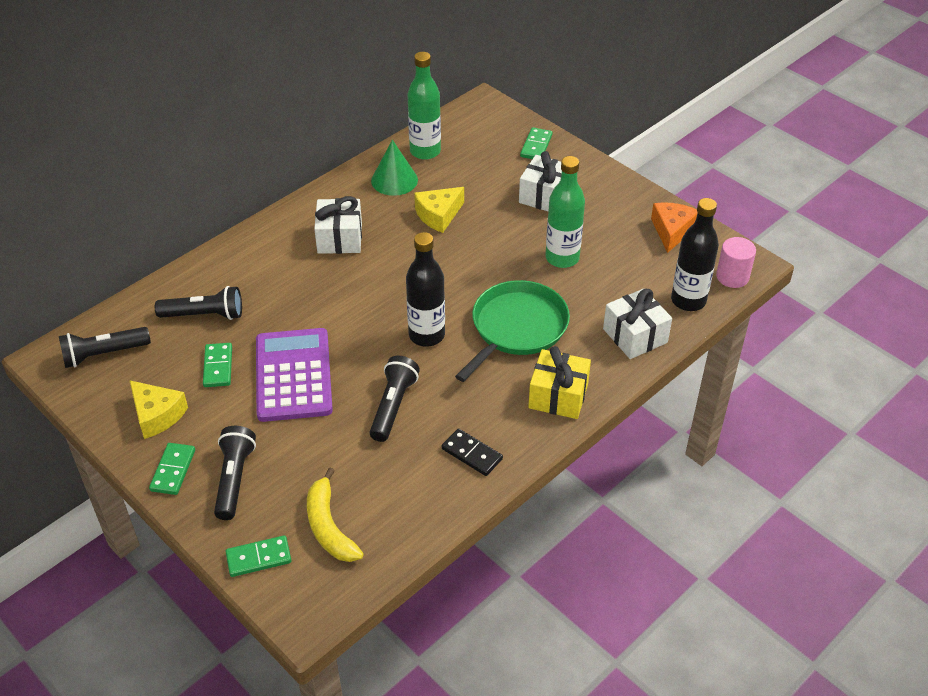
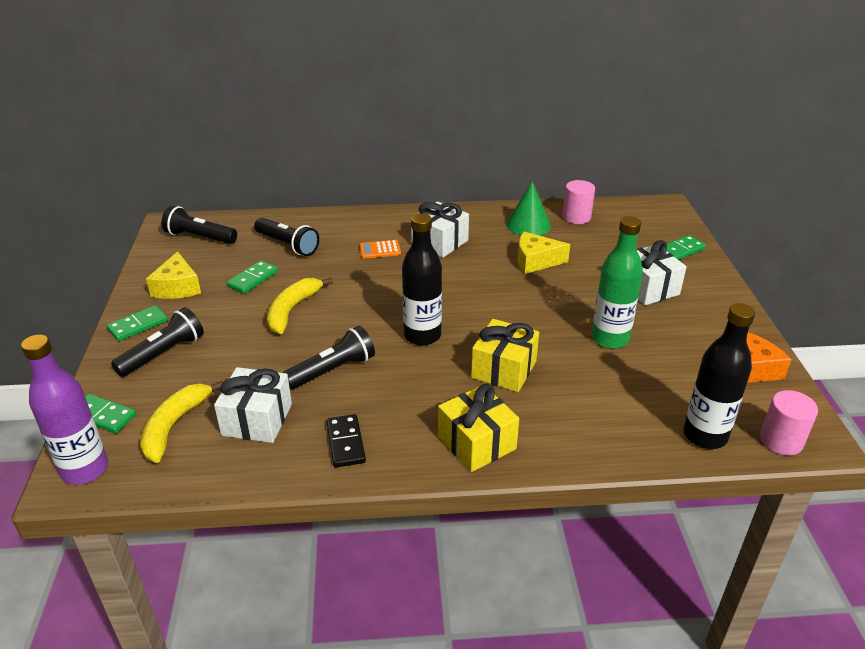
camera: 40 degrees right, 10 degrees down
purple calculator [256,328,333,422] -> yellow banana [267,277,333,334]
green bottle [407,52,441,160] -> pink cylinder [562,180,595,224]
green pan [455,280,570,382] -> yellow gift [471,319,539,392]
white gift [603,289,672,359] -> white gift moved to [214,367,292,443]
none -> purple bottle [21,334,108,485]
none -> orange calculator [359,240,401,259]

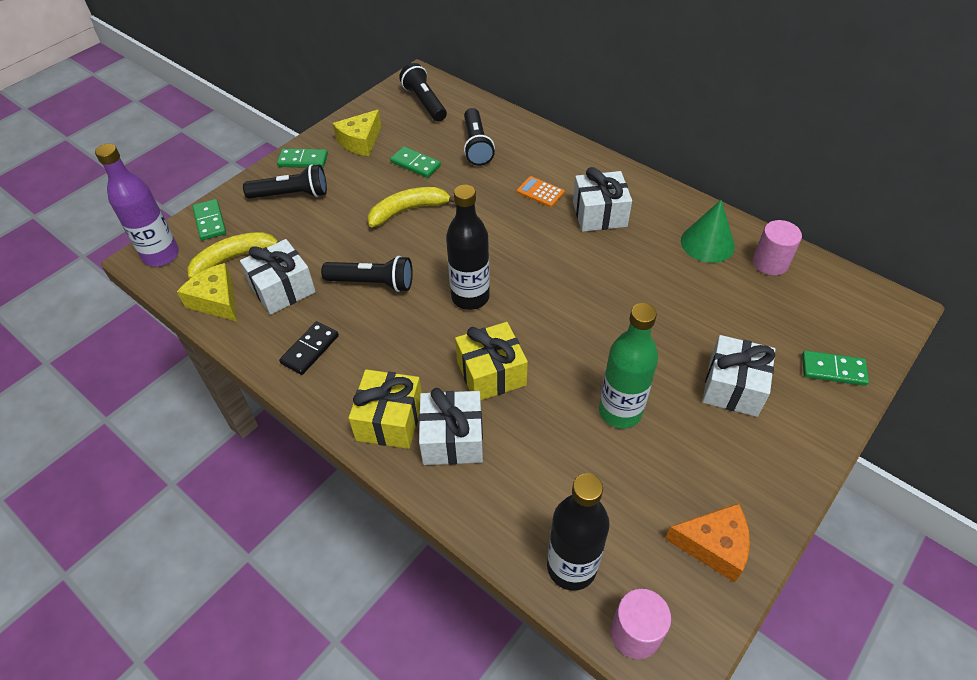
camera: 45 degrees right, 15 degrees up
green domino [226,260,278,294] -> green domino turned 45 degrees clockwise [390,146,441,178]
yellow cheese [518,232,570,274] -> yellow cheese moved to [177,263,237,321]
none -> white gift [419,388,483,465]

